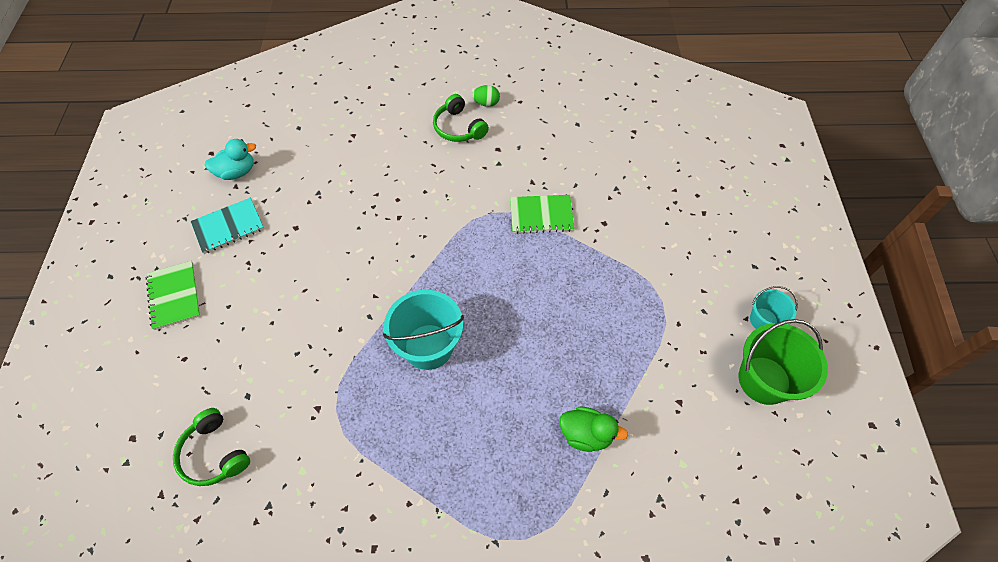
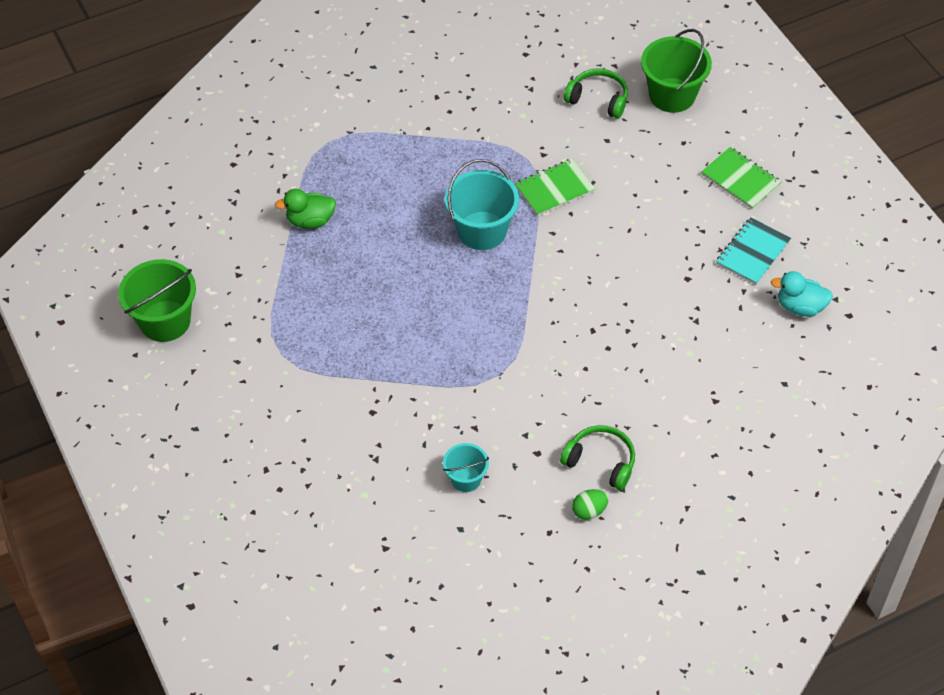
camera: 155 degrees right, 5 degrees down
turquoise duck [205,139,256,180] -> turquoise duck turned 60 degrees clockwise [771,271,833,317]
green notebook [510,195,575,234] -> green notebook moved to [515,159,595,216]
turquoise bucket [750,286,798,329] -> turquoise bucket moved to [443,443,489,492]
none -> green bucket [641,29,712,113]

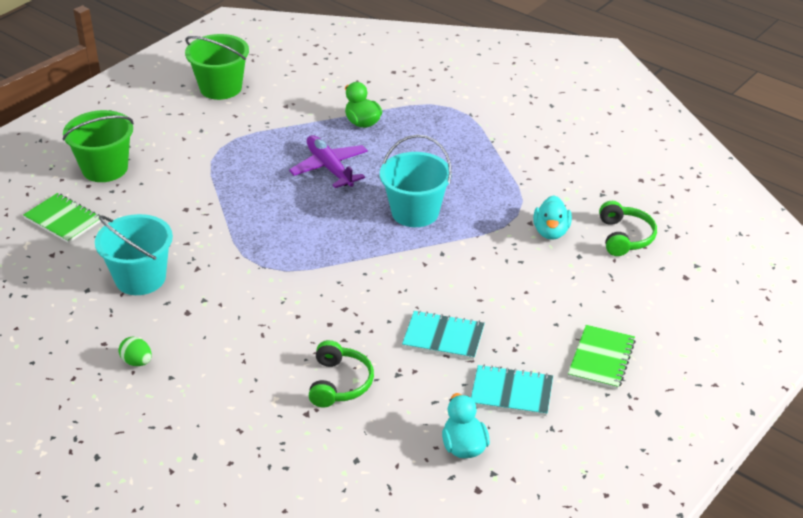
camera: 65 degrees right, 15 degrees down
turquoise bucket [443,443,489,492] -> turquoise bucket [95,214,173,295], size x1.77
green notebook [515,159,595,216] -> green notebook moved to [23,193,101,243]
green headphones [560,425,635,490] -> green headphones moved to [309,340,374,407]
green bucket [641,29,712,113] -> green bucket moved to [63,110,134,182]
none -> purple plane [289,135,368,188]
none -> turquoise notebook [402,310,485,360]
none -> turquoise duck [533,195,572,240]

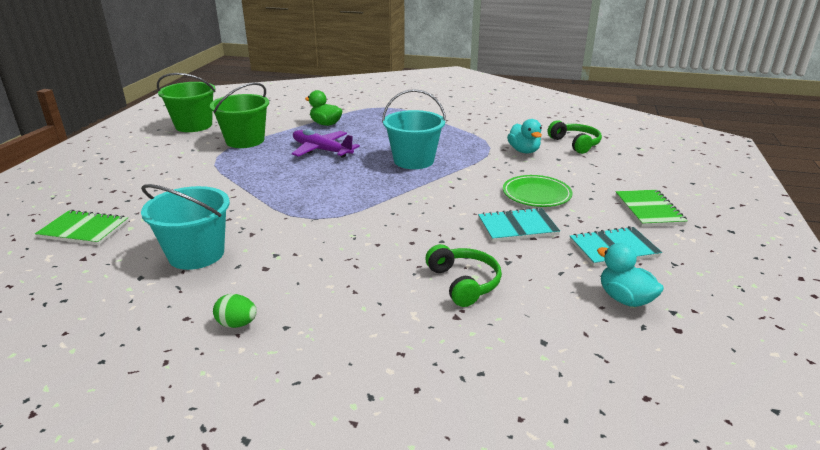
camera: 25 degrees left, 10 degrees down
green bucket [63,110,134,182] -> green bucket moved to [210,82,269,148]
none -> green plate [503,175,572,207]

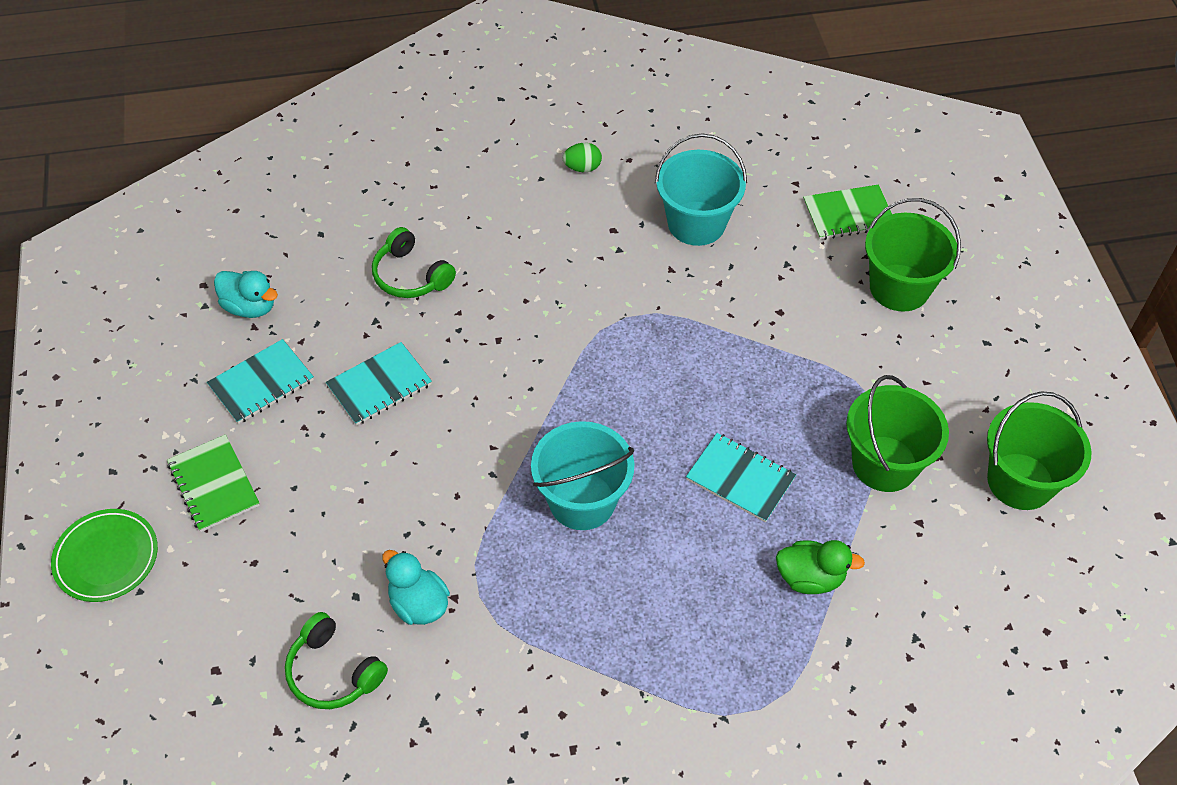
camera: 155 degrees right, 25 degrees up
purple plane [292,129,360,158] -> turquoise notebook [686,433,796,523]
green plate [503,175,572,207] -> green plate moved to [51,509,158,602]
none -> green bucket [865,198,961,312]

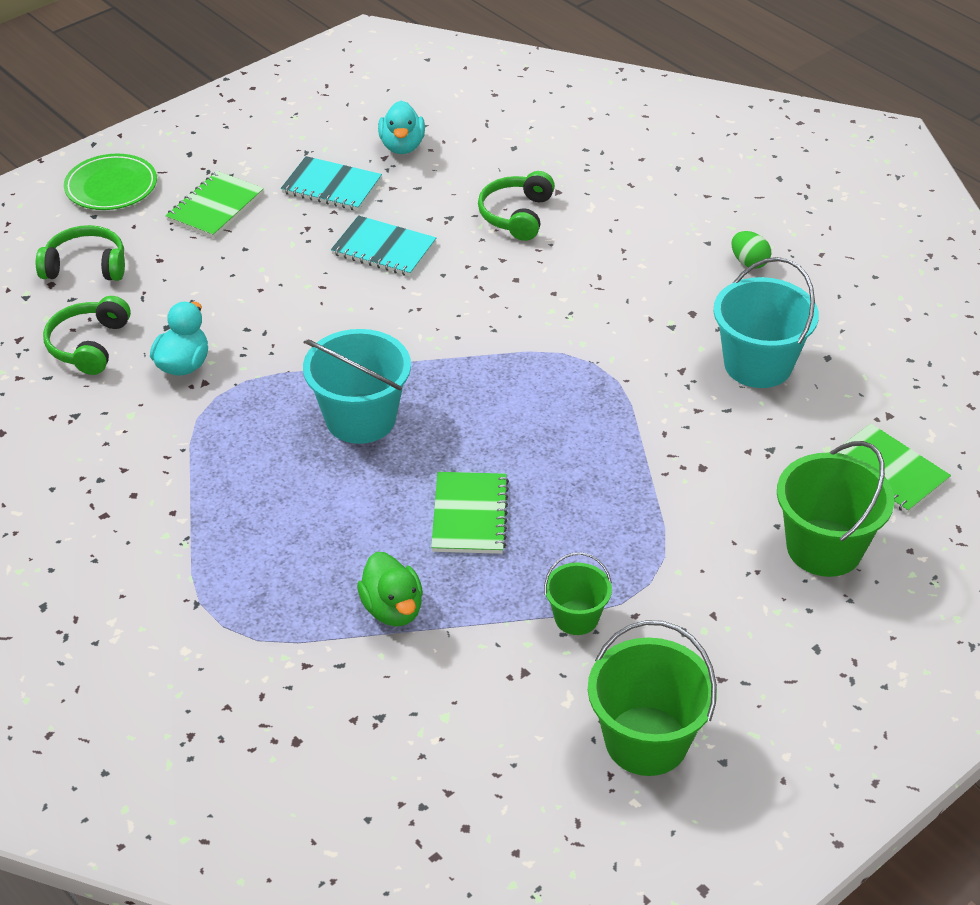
camera: 60 degrees right, 10 degrees down
turquoise notebook [686,433,796,523] -> green notebook [431,472,509,554]
green bucket [846,375,949,492] -> green bucket [544,552,612,635], size x0.56
none -> green headphones [36,225,125,281]

